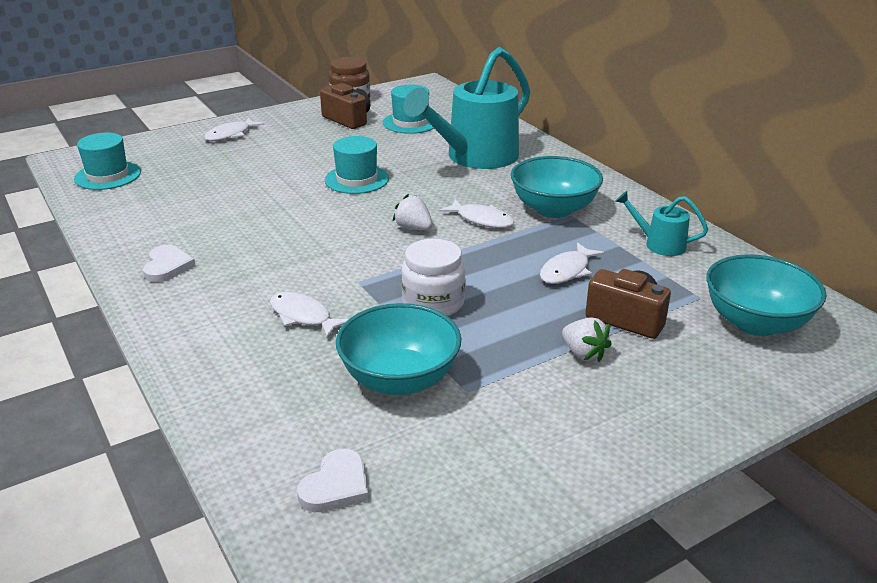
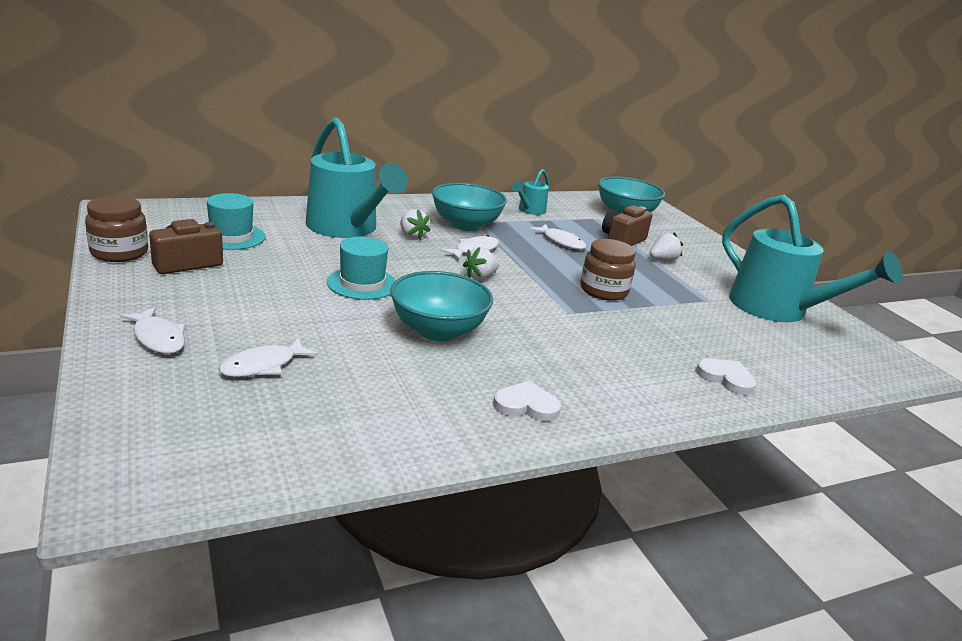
camera: 85 degrees left, 5 degrees down
turquoise hat [74,133,141,190] -> none
white fish [270,292,348,338] -> white fish moved to [219,338,318,377]
white heart [297,449,369,512] -> white heart moved to [696,358,756,395]
turquoise bowl [336,303,462,395] -> turquoise bowl moved to [390,271,493,341]
white jar [401,239,466,316] -> brown jar [580,239,636,301]
none -> white strawberry [400,209,431,240]
none -> turquoise watering can [722,195,903,322]

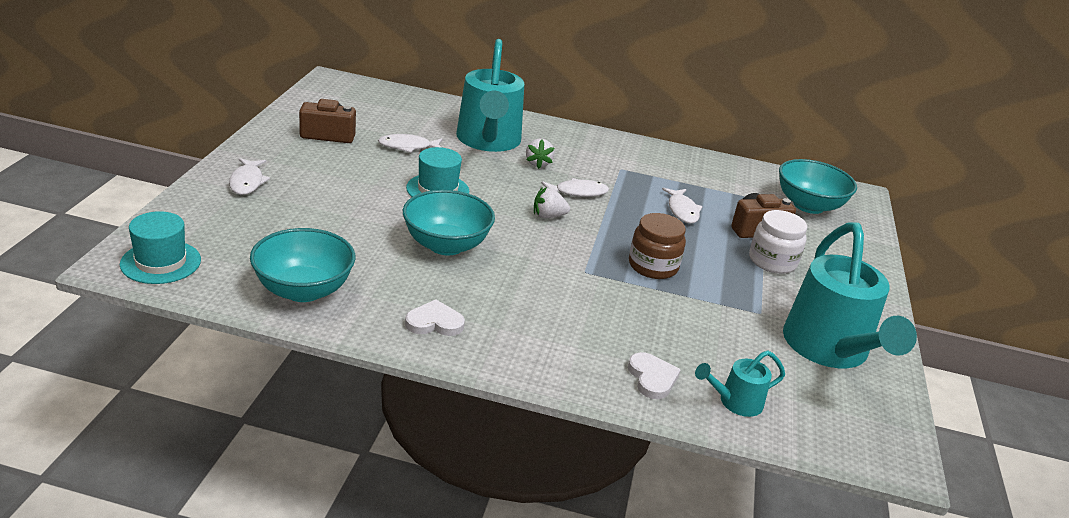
camera: 35 degrees right, 5 degrees up
brown jar [85,196,148,262] -> none
turquoise hat [207,193,265,250] -> turquoise hat moved to [120,211,201,284]
white fish [219,338,318,377] -> white fish moved to [378,134,442,153]
turquoise bowl [432,183,507,231] -> turquoise bowl moved to [250,228,355,302]
white heart [493,381,561,422] -> white heart turned 45 degrees counterclockwise [405,300,465,336]
turquoise watering can [512,169,549,215] -> turquoise watering can moved to [695,351,785,417]
white strawberry [650,233,683,261] -> white jar [749,210,807,274]

